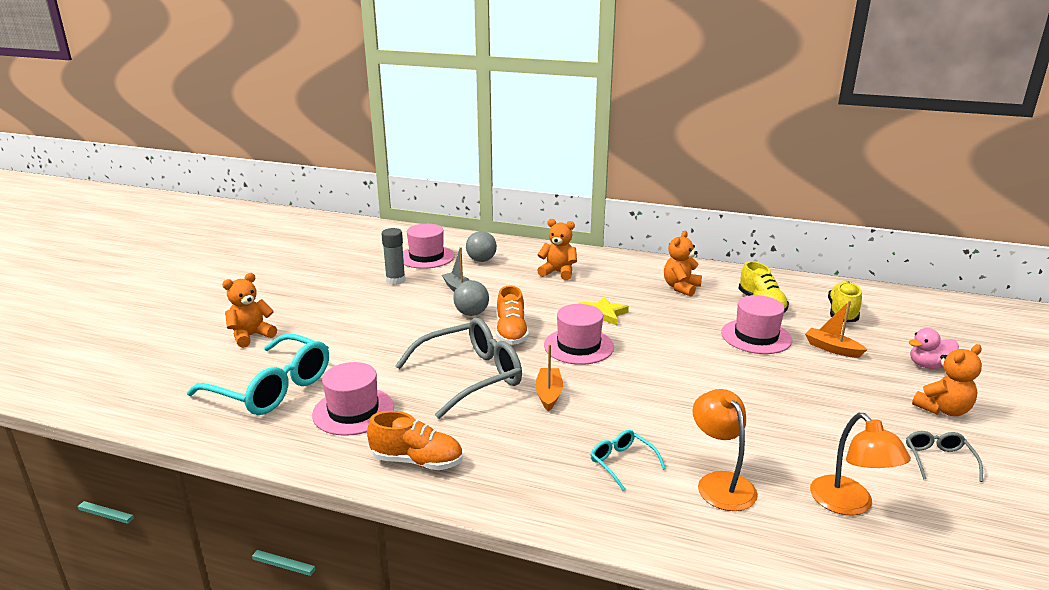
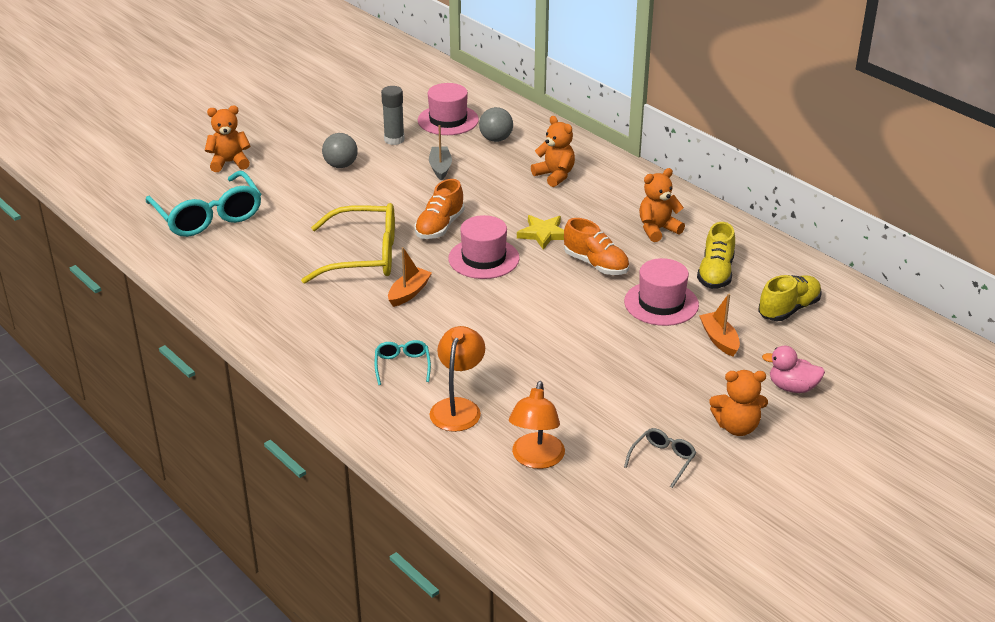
camera: 30 degrees right, 10 degrees up
pink hat [312,362,394,436] -> none
orange shoe [367,411,463,470] -> orange shoe moved to [564,218,629,275]
grey glasses [395,318,522,419] -> yellow glasses [301,203,395,284]
grey ball [453,280,489,316] -> grey ball moved to [322,133,358,168]

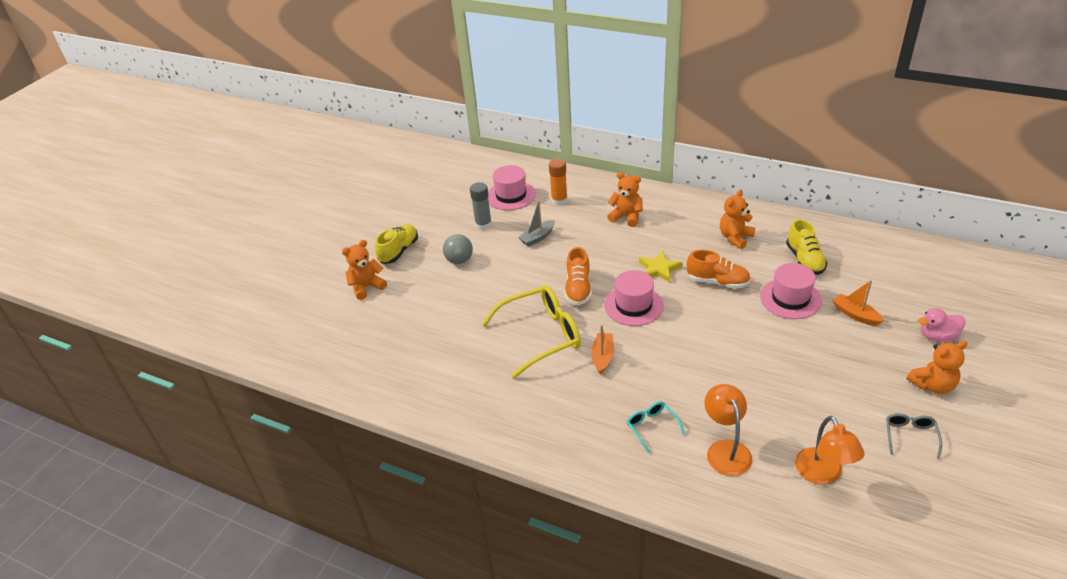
camera: 20 degrees left, 5 degrees up
turquoise glasses [146,171,261,237] -> none
grey boat [429,125,452,181] -> grey boat turned 105 degrees counterclockwise [518,201,555,247]
grey ball [479,107,513,142] -> orange glue stick [549,159,568,206]
yellow shoe [758,275,822,321] -> yellow shoe moved to [375,224,418,264]

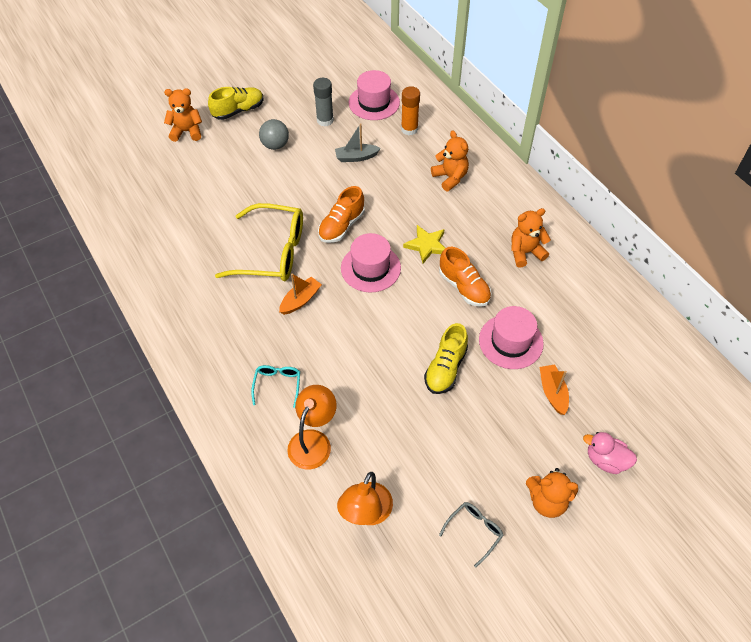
camera: 30 degrees right, 15 degrees up
yellow shoe [786,219,828,275] -> yellow shoe moved to [424,323,468,394]

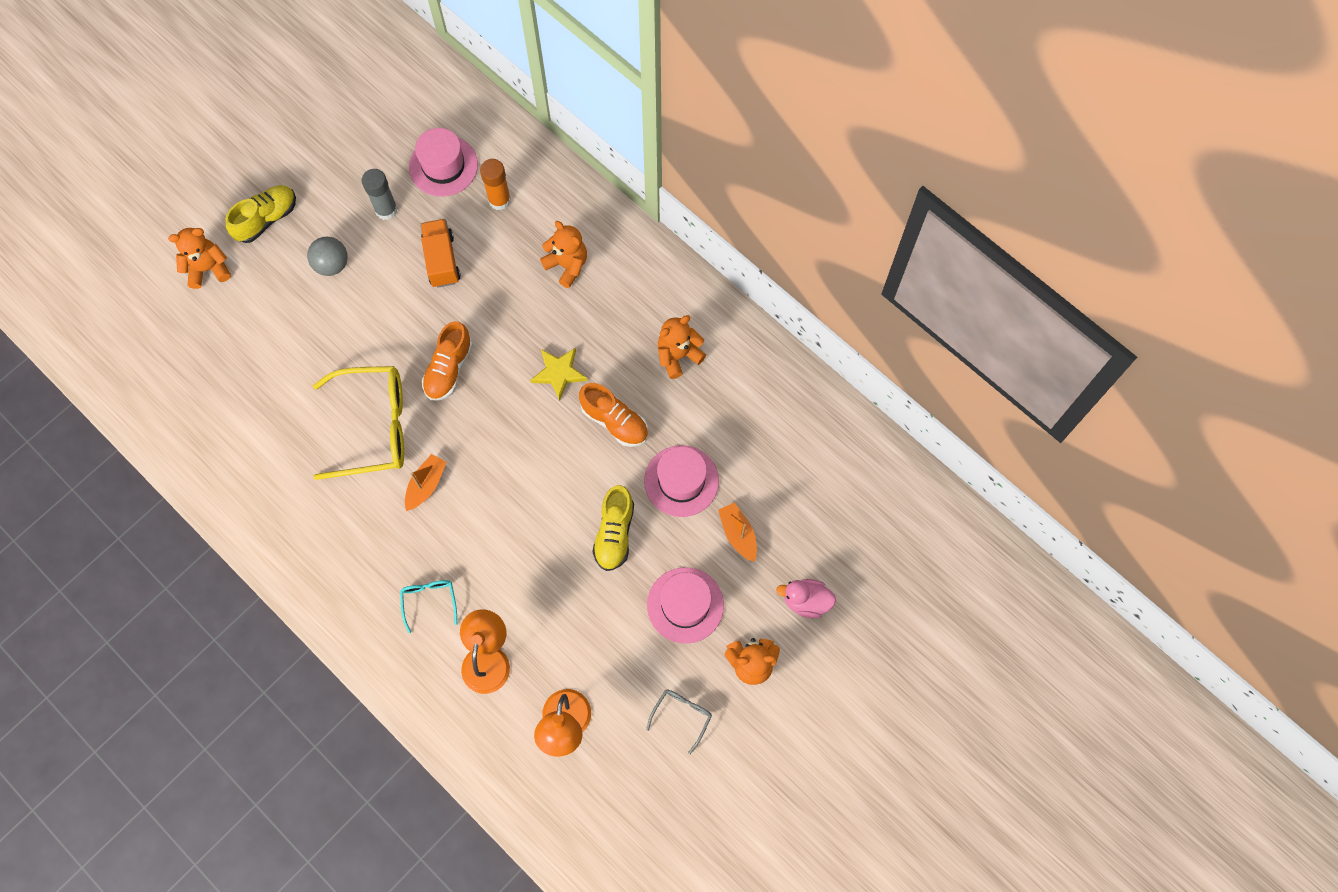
camera: 15 degrees left, 15 degrees up
grey boat [335,123,381,162] -> orange truck [420,219,461,288]
pink hat [341,233,401,292] -> pink hat moved to [647,567,724,644]

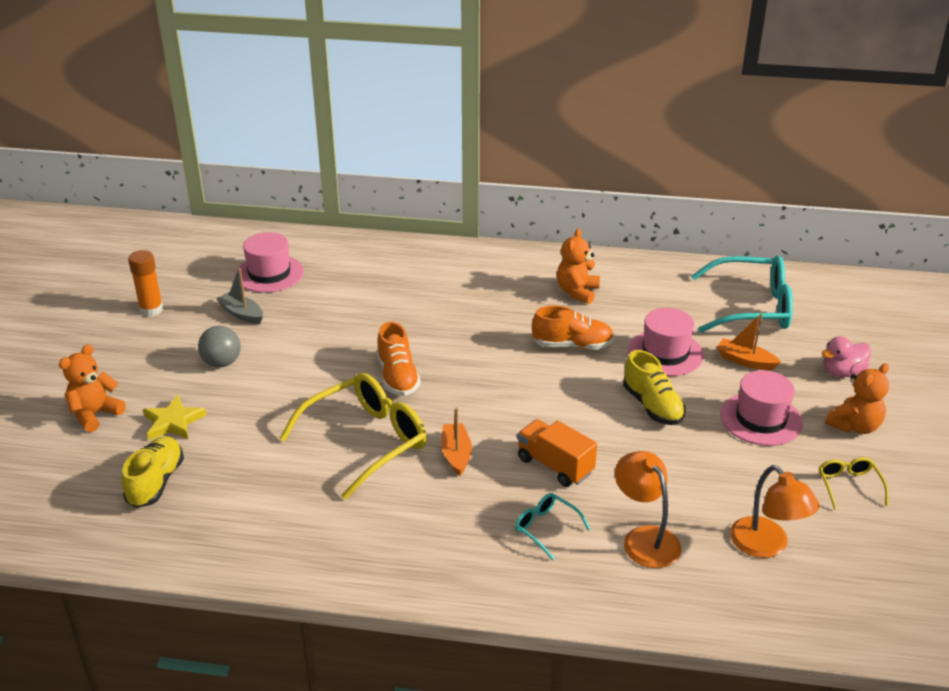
camera: 35 degrees left, 35 degrees down
yellow shoe [225,185,296,243] -> yellow shoe moved to [122,436,184,508]
grey glue stick [362,169,398,220] -> grey boat [216,268,263,324]
orange truck [420,219,461,288] -> orange truck moved to [517,419,597,487]
orange glue stick [480,159,511,210] -> orange glue stick moved to [128,250,163,316]
yellow star [530,348,587,401] -> yellow star moved to [143,395,207,440]
orange teddy bear [540,221,587,288] -> none
grey glasses [646,689,712,754] -> yellow glasses [819,457,888,510]
none -> turquoise glasses [691,255,793,333]

